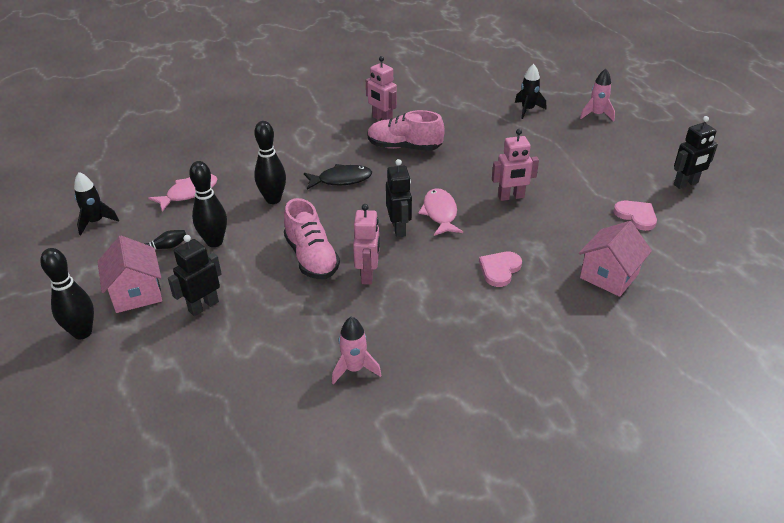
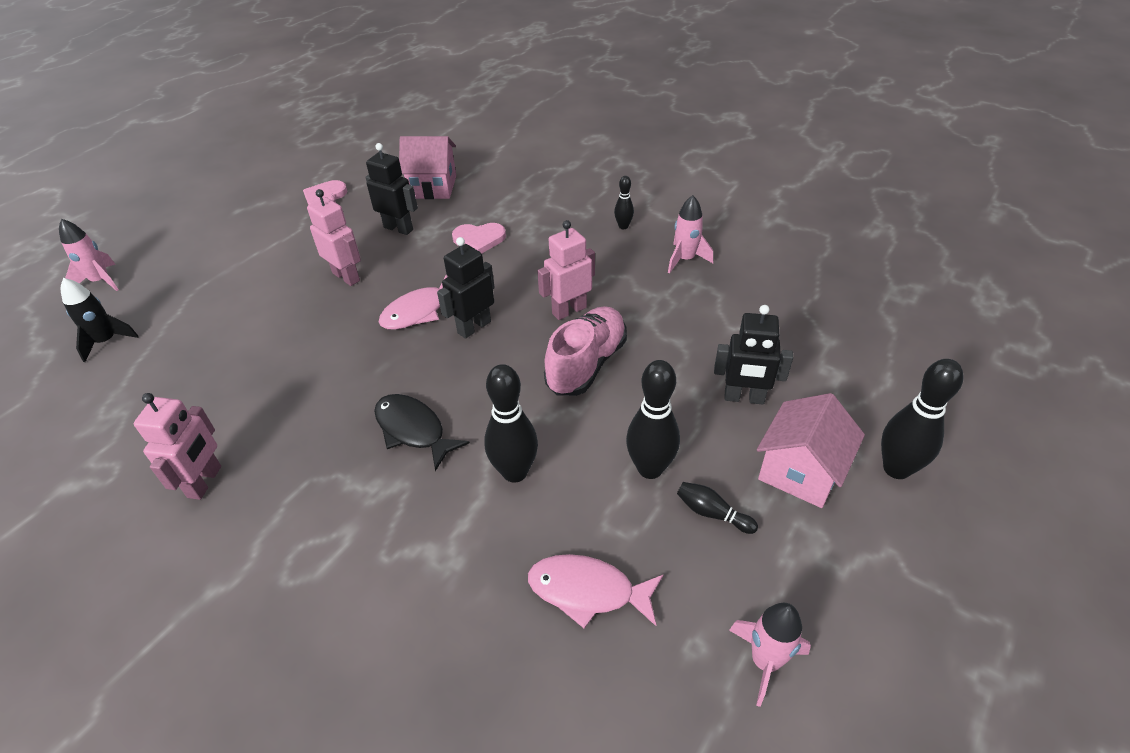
camera: 125 degrees left, 5 degrees up
black rocket [74,172,119,235] -> pink rocket [729,603,811,707]
pink shoe [367,110,445,151] -> none
black robot [674,116,718,189] -> black robot moved to [366,143,418,235]
none -> black bowling pin [614,176,634,229]

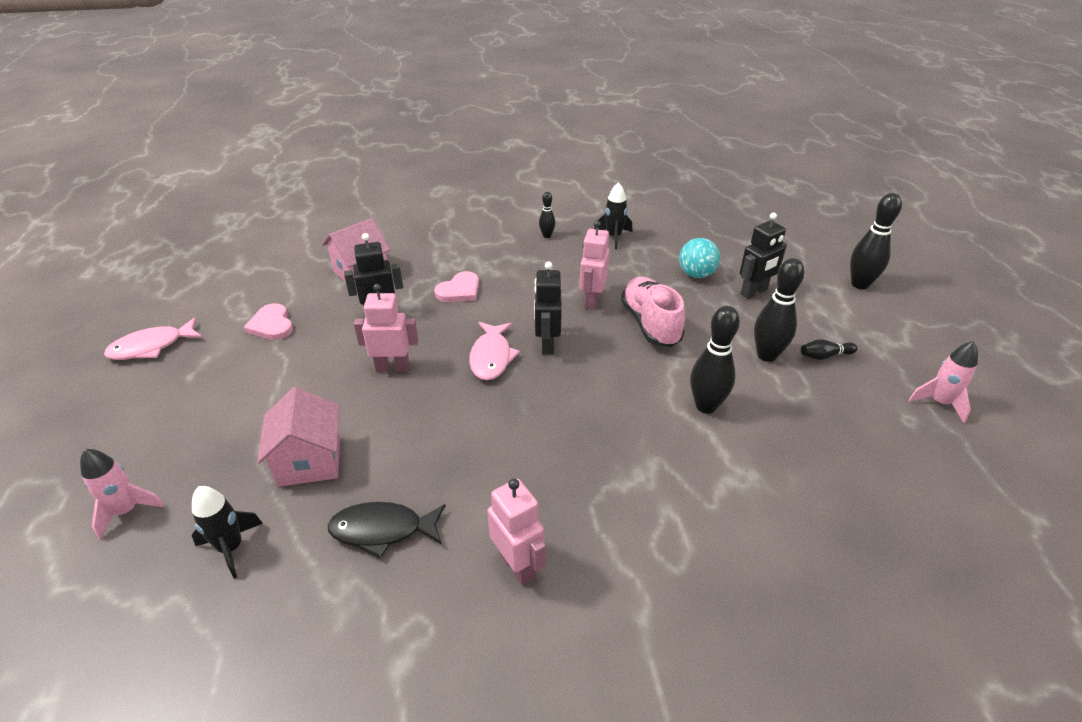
camera: 45 degrees left, 5 degrees down
black fish [374,394,470,471] -> black fish moved to [328,502,446,558]
pink fish [528,554,664,628] -> pink fish moved to [104,317,202,360]
pink rocket [668,195,713,273] -> black rocket [594,182,632,249]
pink house [757,393,865,508] -> pink house moved to [257,387,340,487]
none -> turquoise ball [679,238,720,278]

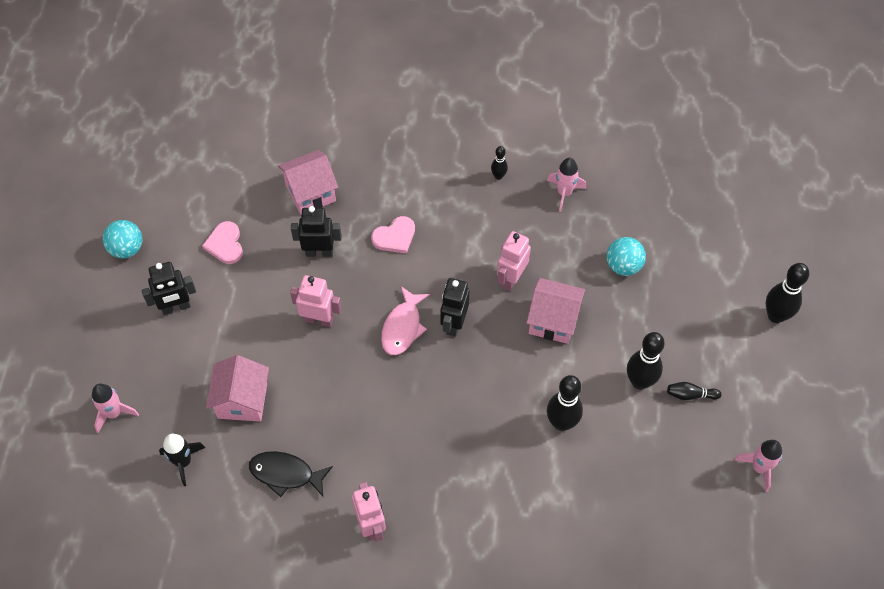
camera: 15 degrees right, 20 degrees up
pink fish [104,317,202,360] -> turquoise ball [102,220,142,258]
black rocket [594,182,632,249] -> pink rocket [547,158,586,212]
pink shoe [621,277,685,347] -> pink house [526,278,585,344]
black robot [740,213,787,299] -> black robot moved to [142,262,196,315]

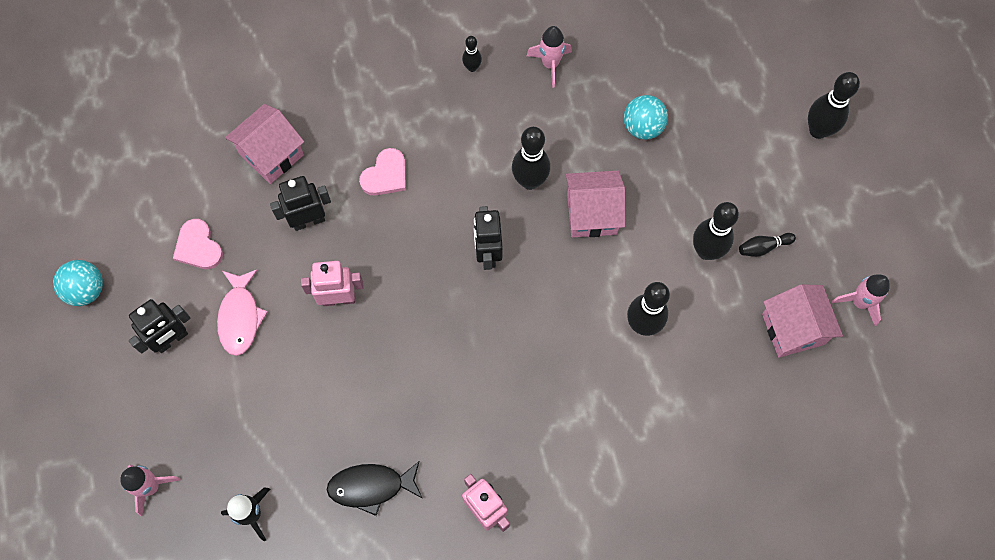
camera: 20 degrees left, 10 degrees up
pink house [206,355,269,422] -> pink house moved to [762,284,843,358]
pink fish [381,286,430,355] -> pink fish moved to [217,269,268,356]
pink robot [497,231,531,291] -> black bowling pin [512,127,550,190]

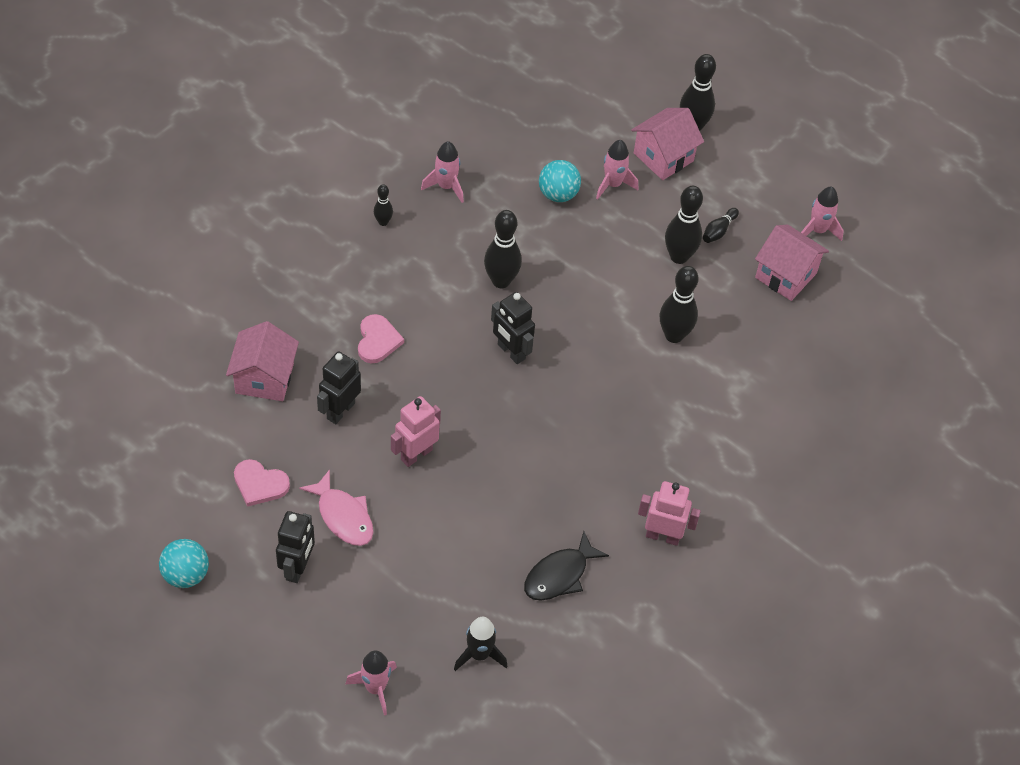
camera: 40 degrees left, 15 degrees down
pink house [566,171,625,237] -> pink house moved to [631,108,704,180]
none -> pink rocket [596,140,638,200]

